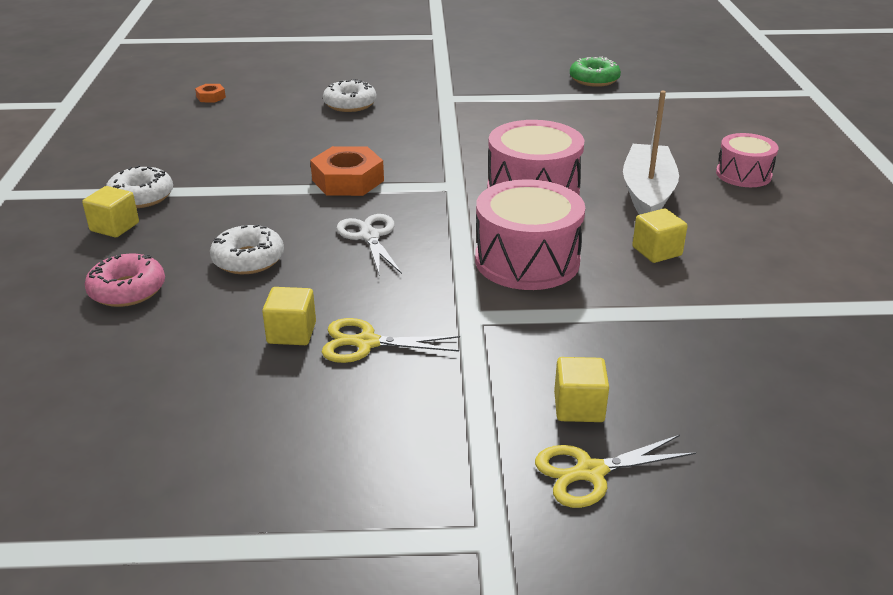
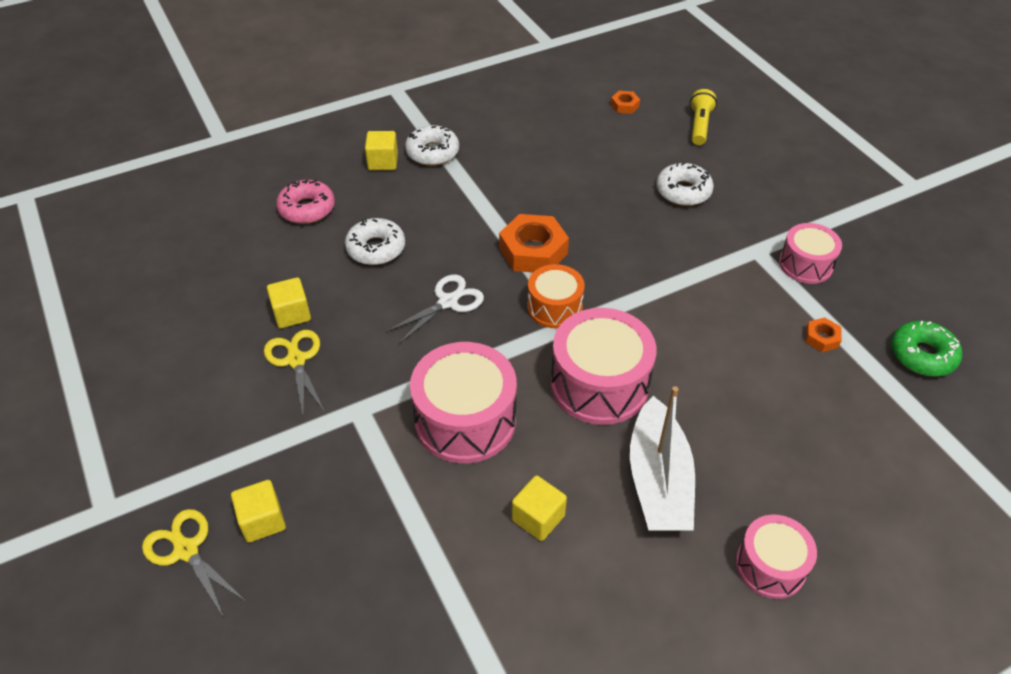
camera: 65 degrees right, 15 degrees up
white boat [623,91,679,215] -> white boat turned 105 degrees clockwise [630,386,695,530]
none -> orange drum [527,264,585,328]
none -> yellow flashlight [690,89,717,145]
none -> pink drum [779,223,842,284]
none -> orange nut [806,317,842,352]

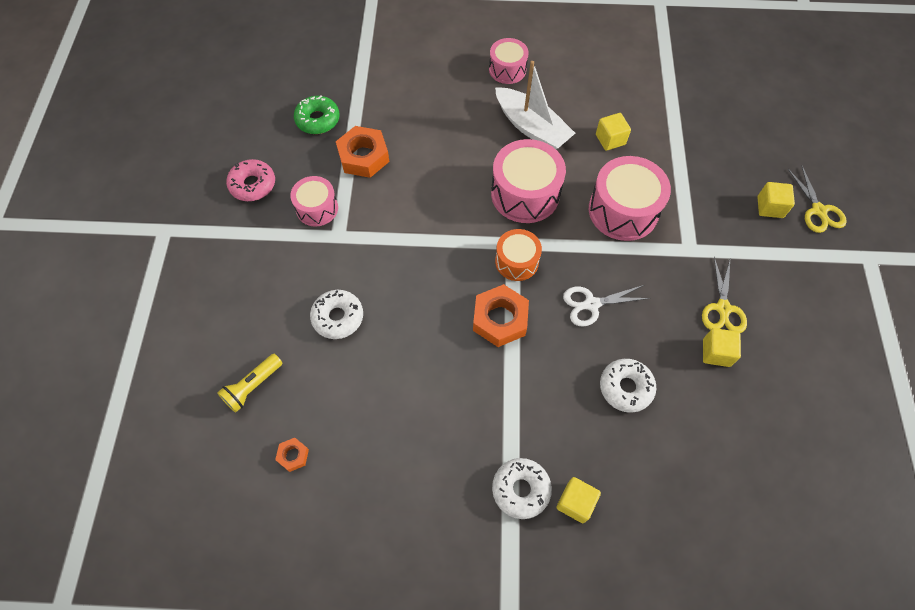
camera: 150 degrees left, 15 degrees up
pink donut [276,180,335,224] -> pink donut moved to [226,159,275,201]
white boat [630,386,695,530] -> white boat turned 105 degrees clockwise [495,61,575,149]
orange nut [806,317,842,352] -> orange nut [336,126,389,178], size x2.04

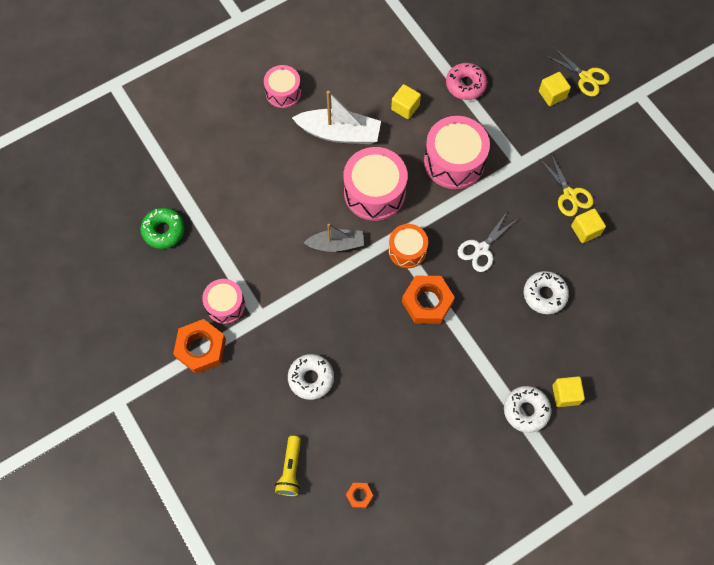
camera: 35 degrees left, 5 degrees up
pink donut [226,159,275,201] -> pink donut moved to [446,63,487,100]
orange nut [336,126,389,178] -> orange nut moved to [173,319,226,374]
none -> grey boat [304,224,364,252]

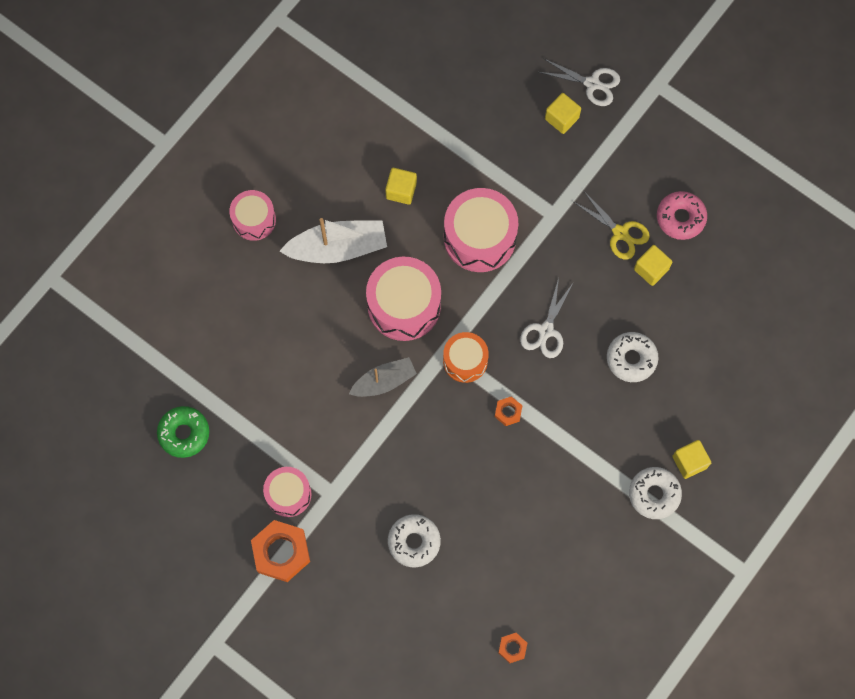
camera: 20 degrees left, 5 degrees up
yellow flashlight [275,436,301,496] -> none
orange nut [402,275,455,324] -> orange nut [495,396,522,426], size x0.49
pink donut [446,63,487,100] -> pink donut moved to [657,191,707,240]
yellow scissors [545,47,610,96] -> white scissors [539,58,620,106]

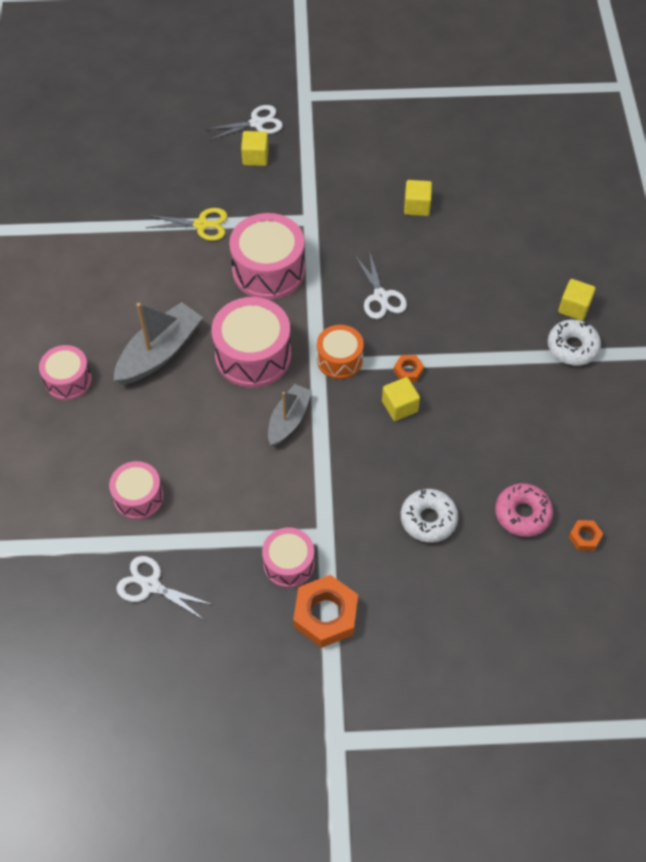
camera: 40 degrees left, 15 degrees down
green donut [157,406,209,458] -> white scissors [116,556,213,620]
white boat [279,218,387,263] -> grey boat [114,302,203,384]
yellow cube [385,168,417,205] -> yellow cube moved to [382,377,420,421]
yellow scissors [574,191,650,260] -> yellow scissors moved to [146,208,228,241]
white donut [607,332,658,382] -> none
pink donut [657,191,707,240] -> pink donut moved to [495,483,553,537]
none -> pink drum [109,461,164,520]

